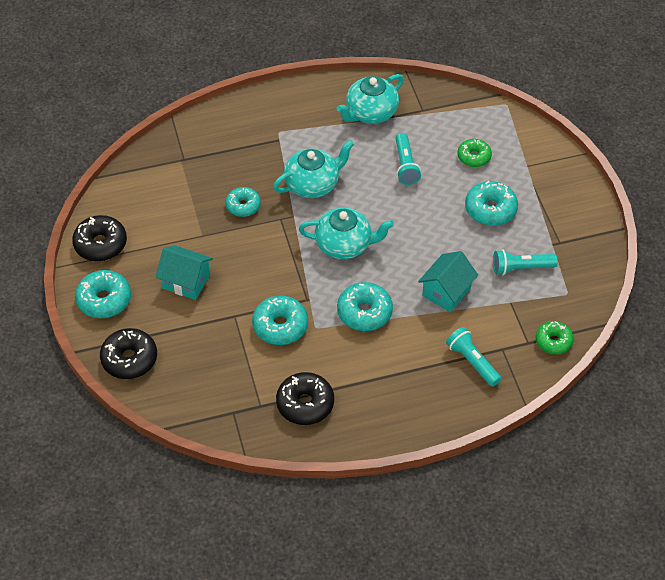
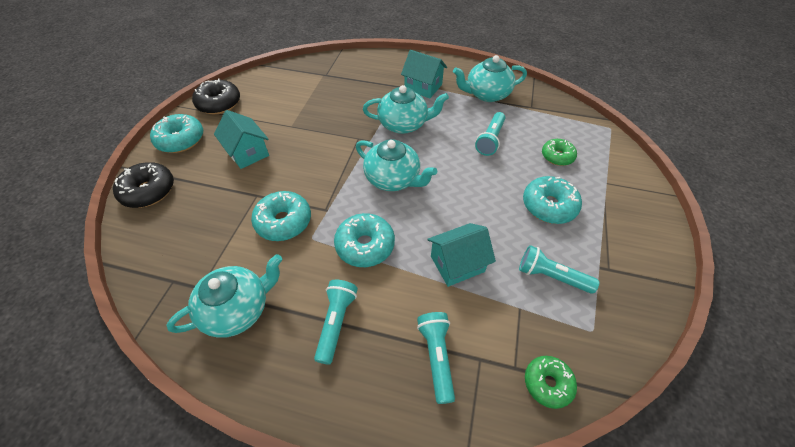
camera: 30 degrees right, 0 degrees up
turquoise donut [226,187,261,217] -> none
black donut [276,372,334,425] -> turquoise teapot [167,254,282,338]
none -> turquoise flashlight [314,280,358,365]
none -> turquoise house [401,50,447,98]

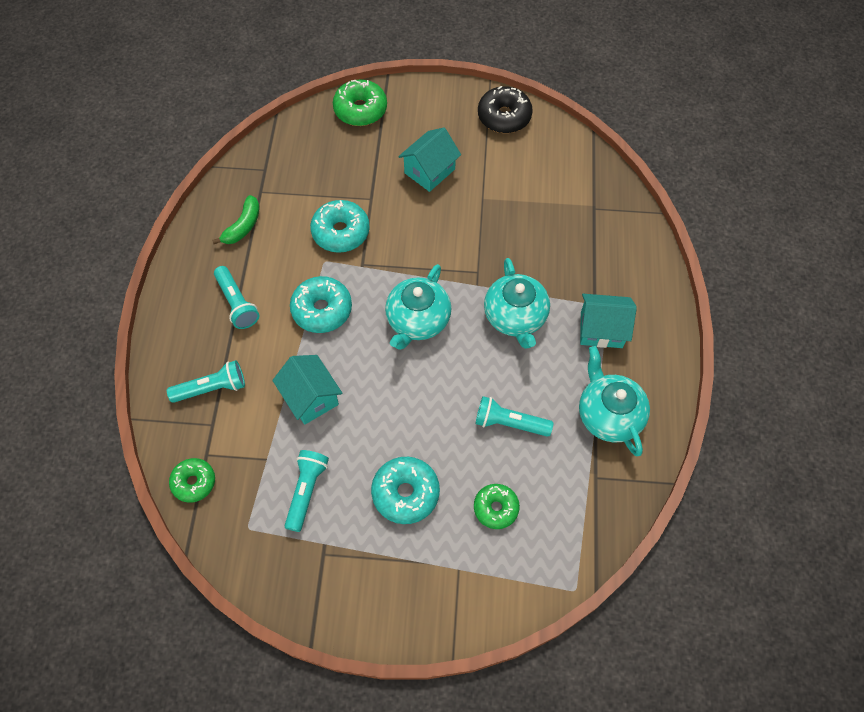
camera: 80 degrees right, 10 degrees up
black donut [113,162,174,208] -> green donut [333,80,387,126]
turquoise donut [150,114,203,153] -> none
turquoise teapot [167,254,282,338] -> green banana [212,195,260,244]
turquoise flashlight [314,280,358,365] -> turquoise flashlight turned 60 degrees clockwise [214,266,260,329]
turquoise house [401,50,447,98] -> turquoise house turned 75 degrees clockwise [580,294,637,348]

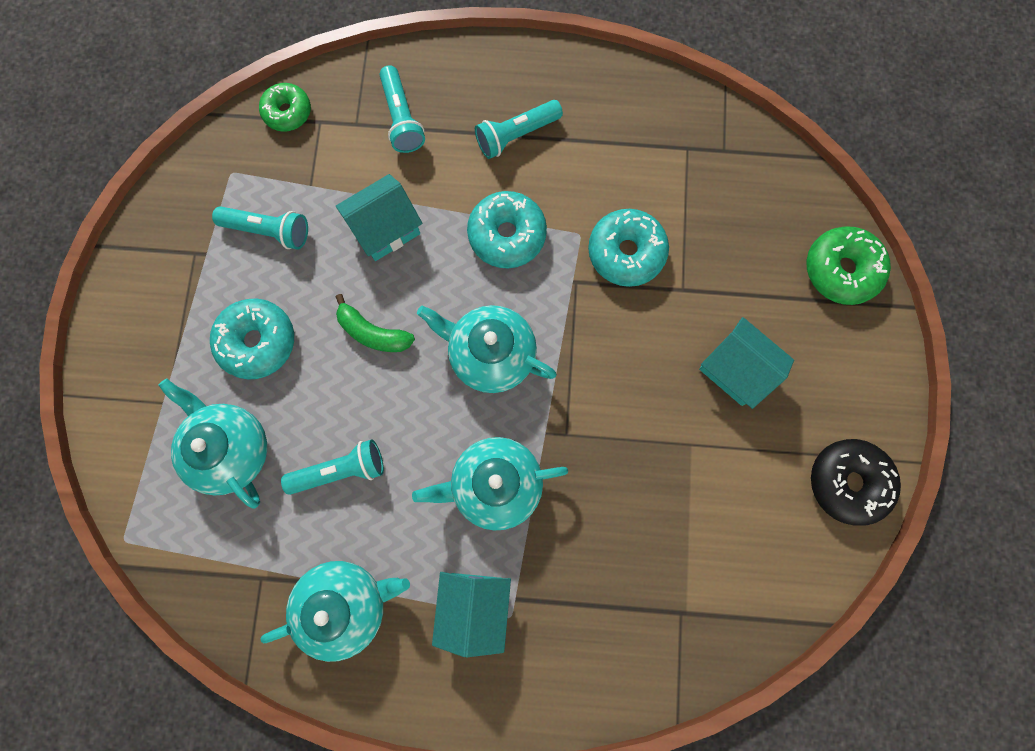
camera: 90 degrees right, 15 degrees up
green banana [212,195,260,244] -> green banana moved to [336,294,415,352]
green donut [474,484,520,529] -> turquoise teapot [158,379,267,508]
turquoise flashlight [475,396,553,437] -> turquoise flashlight turned 60 degrees clockwise [281,440,384,495]

